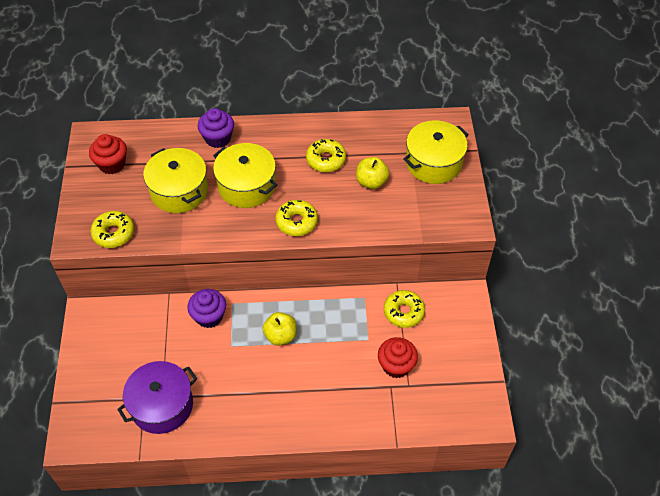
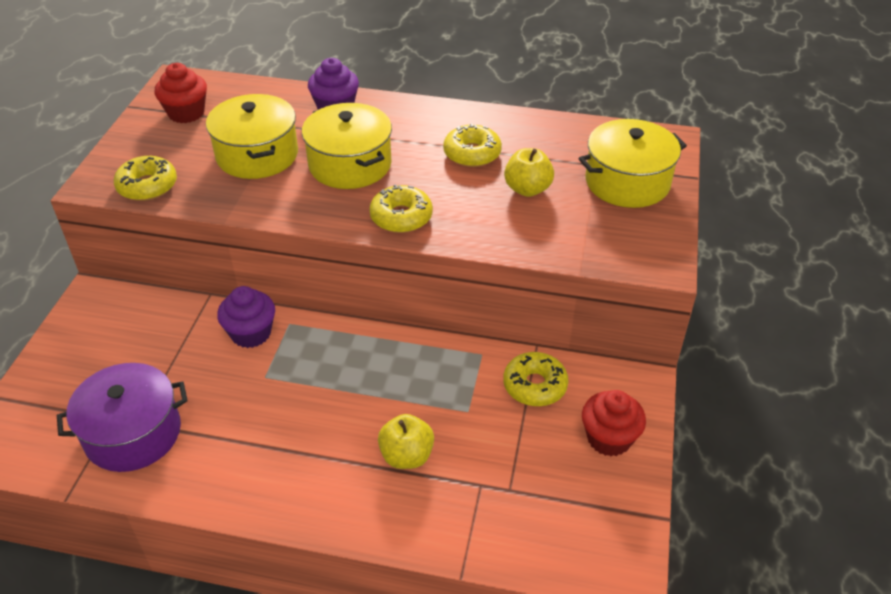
camera: 15 degrees right, 10 degrees down
yellow apple [263,312,297,346] -> yellow apple moved to [378,414,434,469]
red cupcake [378,337,418,378] -> red cupcake moved to [582,390,646,456]

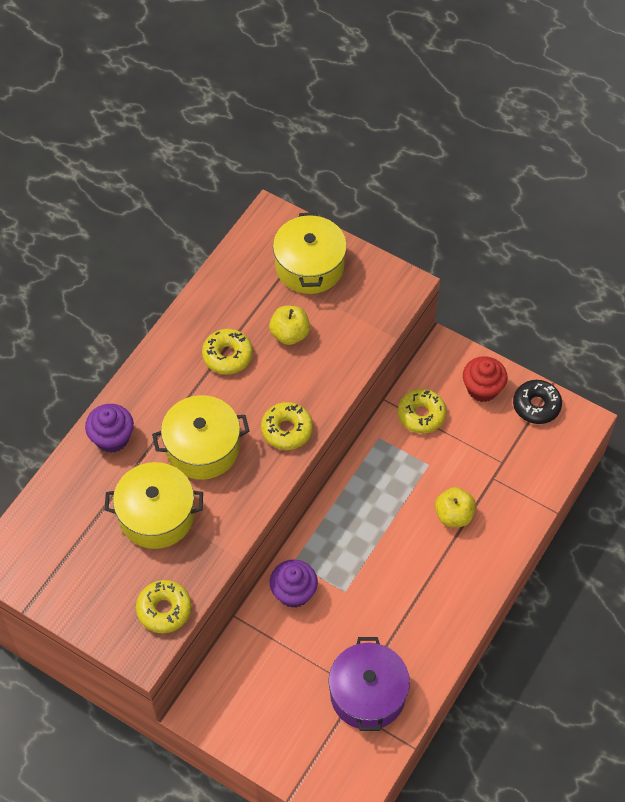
camera: 70 degrees left, 15 degrees up
red cupcake [154,63,207,123] -> none
none -> black donut [513,380,562,424]

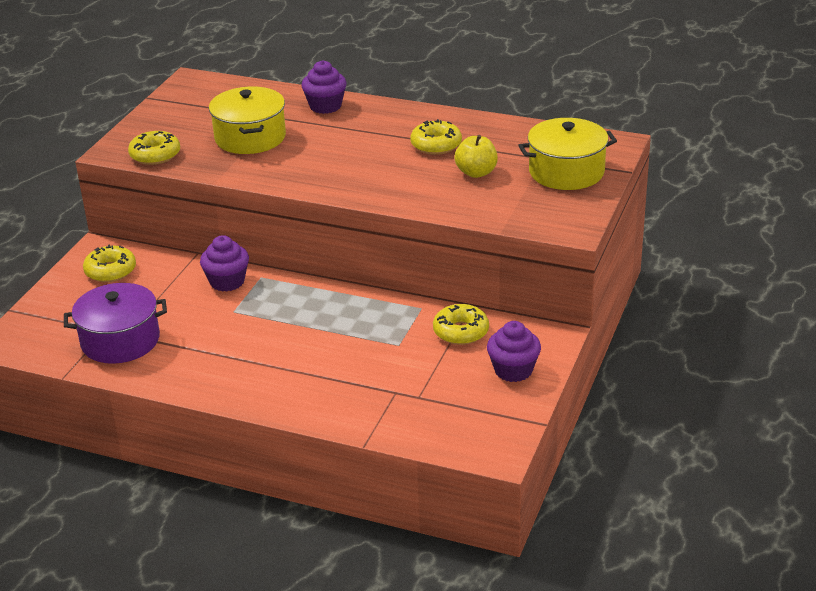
camera: 80 degrees right, 25 degrees down
yellow pot [152,395,249,480] -> none
yellow donut [261,402,313,450] -> yellow donut moved to [83,245,136,282]
yellow apple [435,487,476,527] -> none
red cupcake [463,356,508,402] -> purple cupcake [487,321,541,382]
black donut [513,380,562,424] -> none

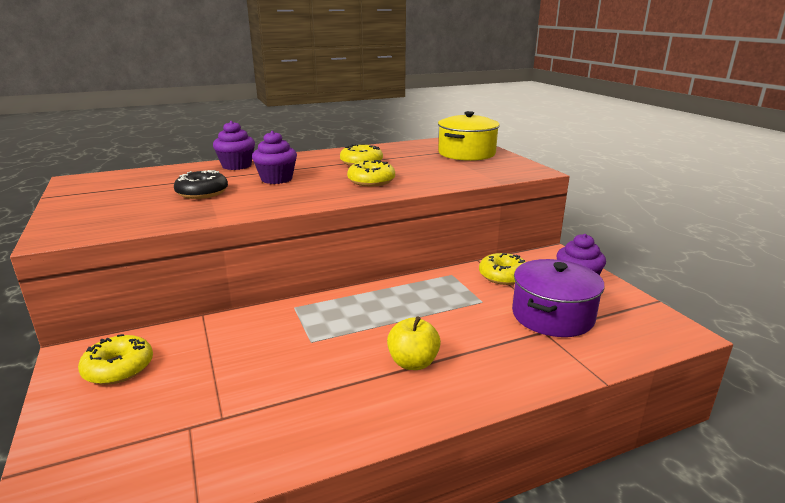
camera: 45 degrees left, 10 degrees down
purple pot [64,283,167,364] -> purple pot moved to [512,259,605,337]
yellow donut [128,131,180,165] -> yellow donut moved to [347,160,395,186]
purple cupcake [200,235,249,292] -> purple cupcake moved to [252,131,297,184]
yellow pot [209,86,286,154] -> black donut [174,170,228,199]
yellow apple [455,135,498,178] -> yellow apple moved to [387,316,441,370]

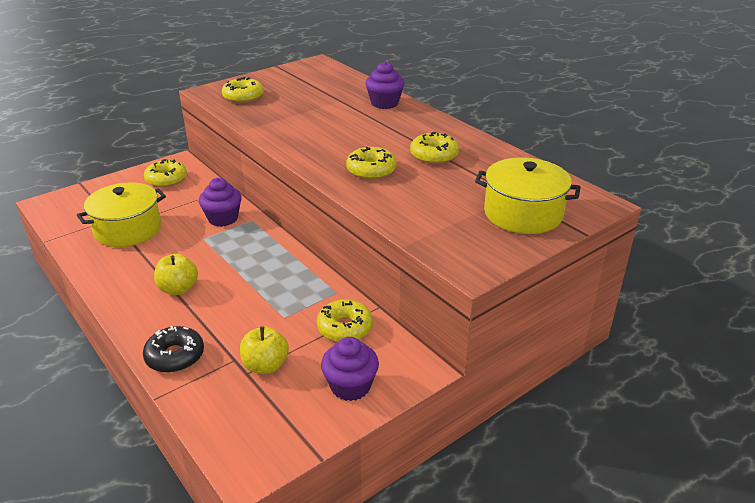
camera: 75 degrees right, 10 degrees up
black donut [174,170,228,199] -> black donut moved to [143,326,204,373]
purple cupcake [252,131,297,184] -> purple cupcake moved to [199,178,241,227]
purple pot [512,259,605,337] -> yellow apple [240,326,289,374]
none -> yellow pot [77,182,166,247]
none -> yellow donut [222,77,264,103]

